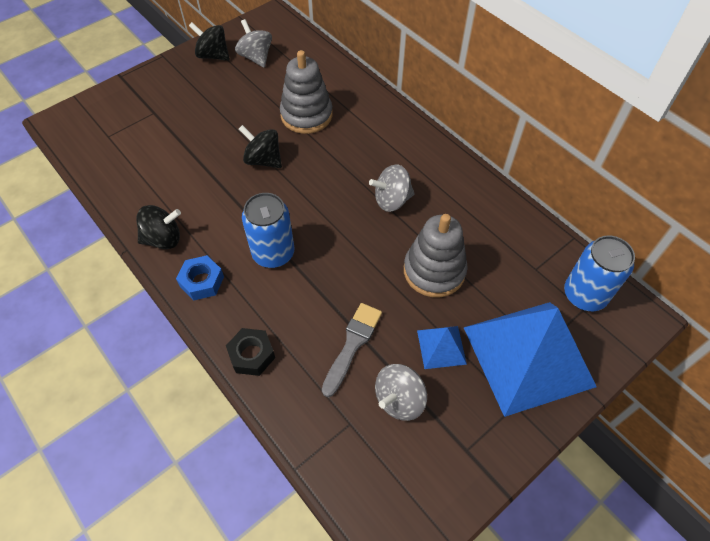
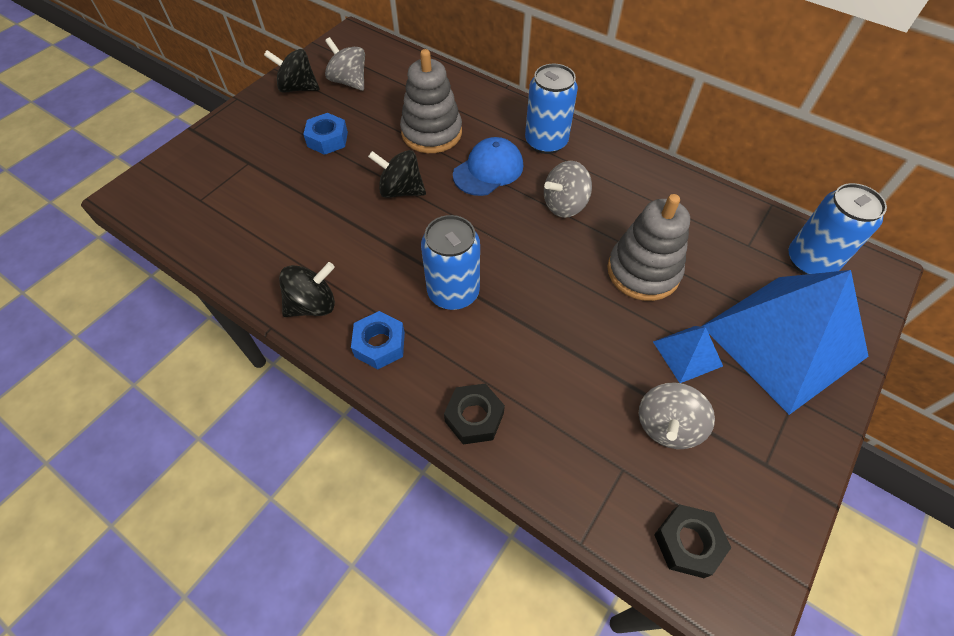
camera: 15 degrees left, 0 degrees up
grey brush [322,303,382,397] -> none
none -> blue nut [303,113,348,155]
none -> blue cap [453,137,523,196]
none -> blue can [525,64,578,154]
none -> black nut [654,504,731,578]

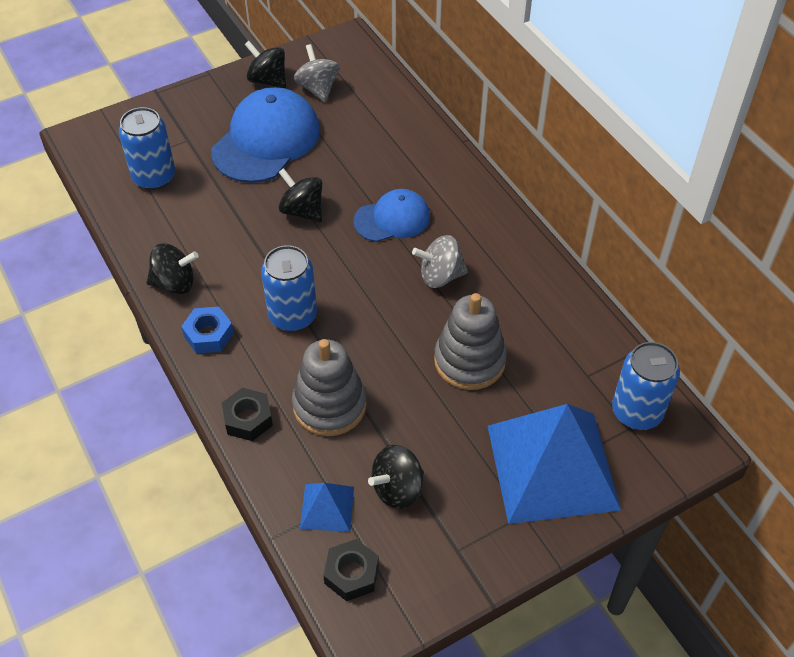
camera: 25 degrees right, 5 degrees down
blue nut [303,113,348,155] -> blue cap [211,87,320,183]
grey stacking toy [400,49,462,153] -> grey stacking toy moved to [292,339,367,436]
blue can [525,64,578,154] -> blue can moved to [118,107,175,190]
grey spinning top [639,382,715,449] -> black spinning top [368,445,424,509]
blue pyramid [653,326,723,383] -> blue pyramid moved to [300,483,354,532]

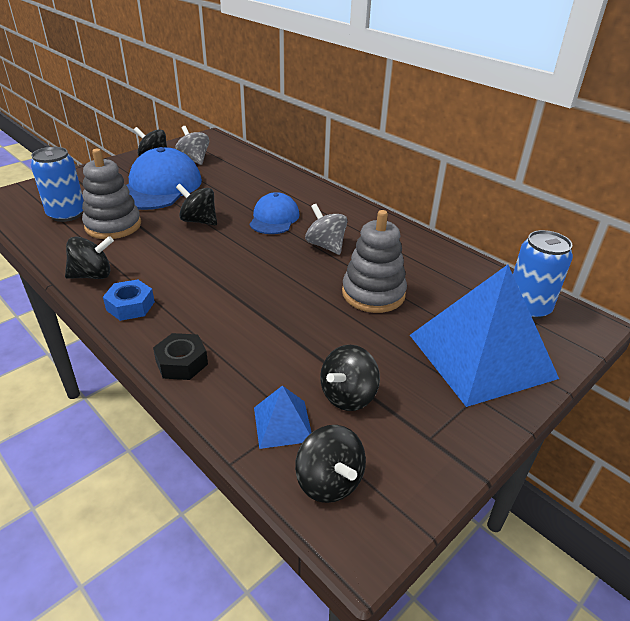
camera: 15 degrees left, 15 degrees down
blue can [261,245,317,331] -> none
grey stacking toy [292,339,367,436] -> grey stacking toy moved to [82,149,141,239]
black nut [323,539,379,601] -> black spinning top [295,425,366,503]
blue cap [353,189,430,242] -> blue cap turned 45 degrees counterclockwise [250,192,300,234]
grey spinning top [412,235,468,288] -> grey spinning top turned 75 degrees clockwise [305,204,347,255]

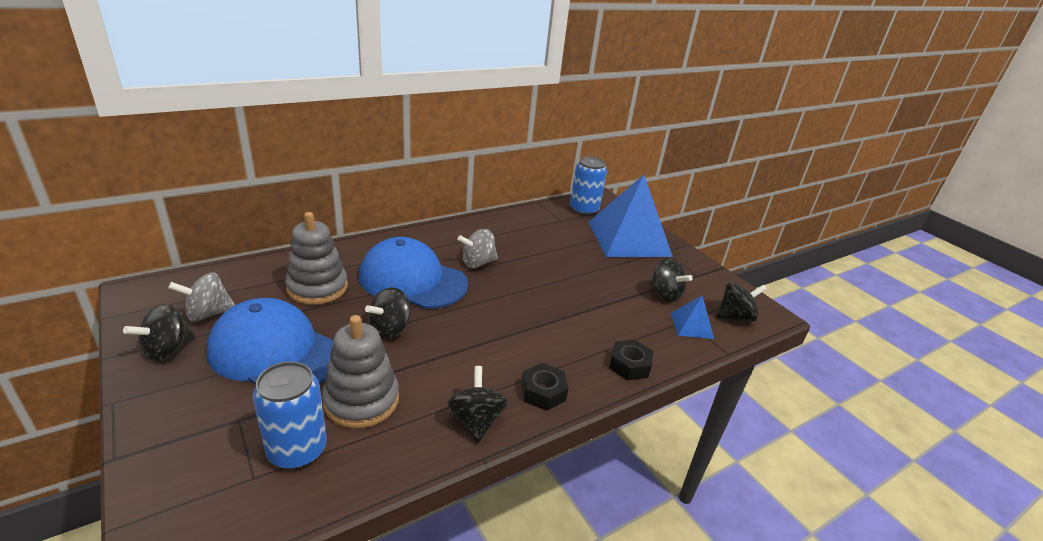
camera: 80 degrees left, 5 degrees down
blue nut [103,279,155,321] -> black nut [521,363,569,411]
blue cap [250,192,300,234] -> blue cap [359,237,468,309], size x1.68
grey stacking toy [342,210,407,313] -> grey stacking toy moved to [285,212,348,305]

